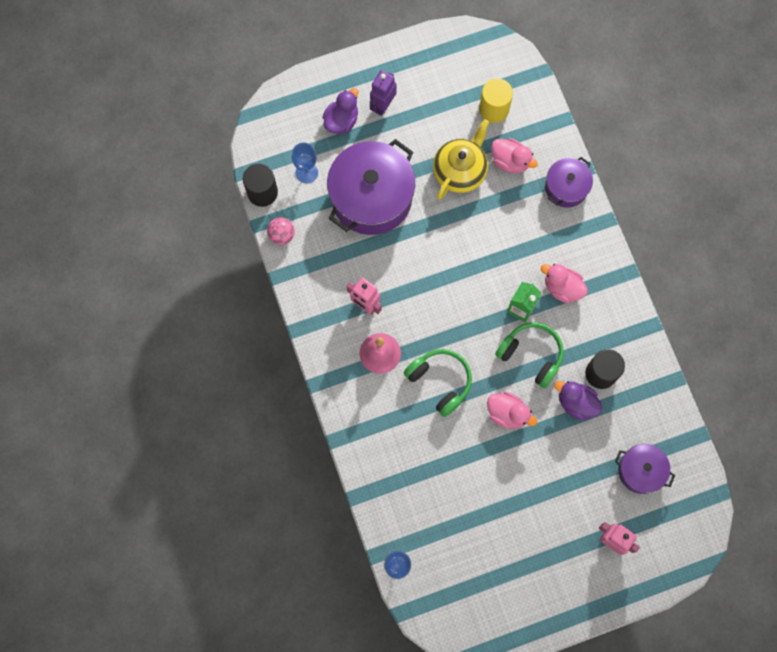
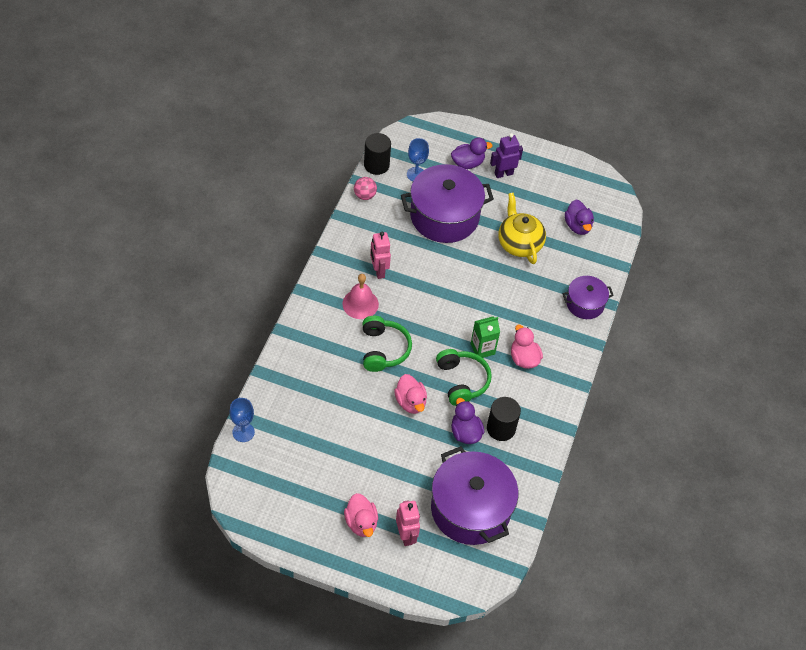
camera: 35 degrees right, 20 degrees down
yellow teapot [433,119,489,200] -> yellow teapot turned 90 degrees counterclockwise [498,193,546,264]
yellow cylinder [479,78,513,123] -> purple duck [565,200,594,235]
pink duck [491,138,538,173] -> pink duck moved to [344,493,378,537]
purple pot [615,444,675,494] -> purple pot [431,446,518,545], size x1.87

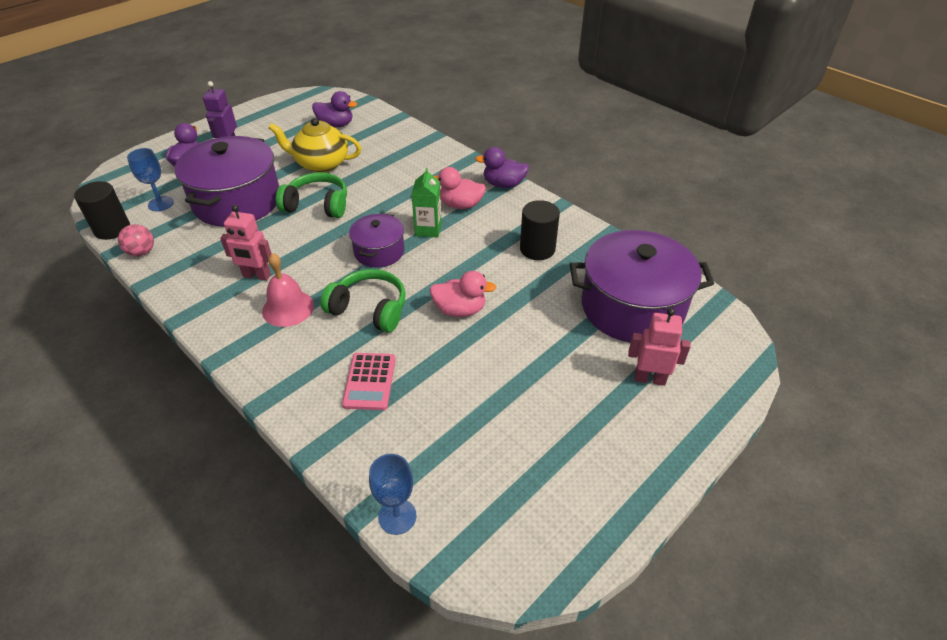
camera: 60 degrees left, 10 degrees down
pink duck [344,493,378,537] -> none
green headphones [436,349,492,406] -> green headphones moved to [276,172,347,218]
purple duck [451,398,485,444] -> purple duck moved to [475,147,529,188]
purple pot [563,276,614,319] -> purple pot moved to [349,213,404,268]
none -> pink calculator [342,353,396,410]

